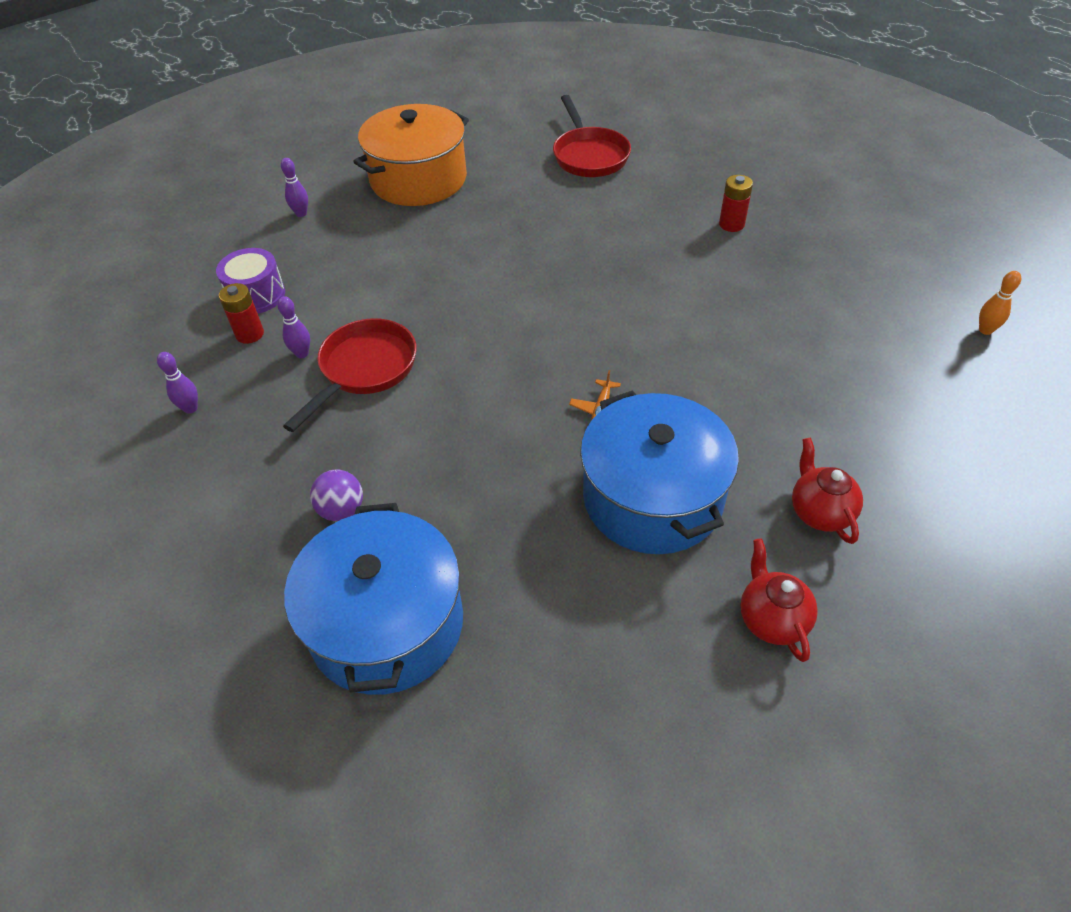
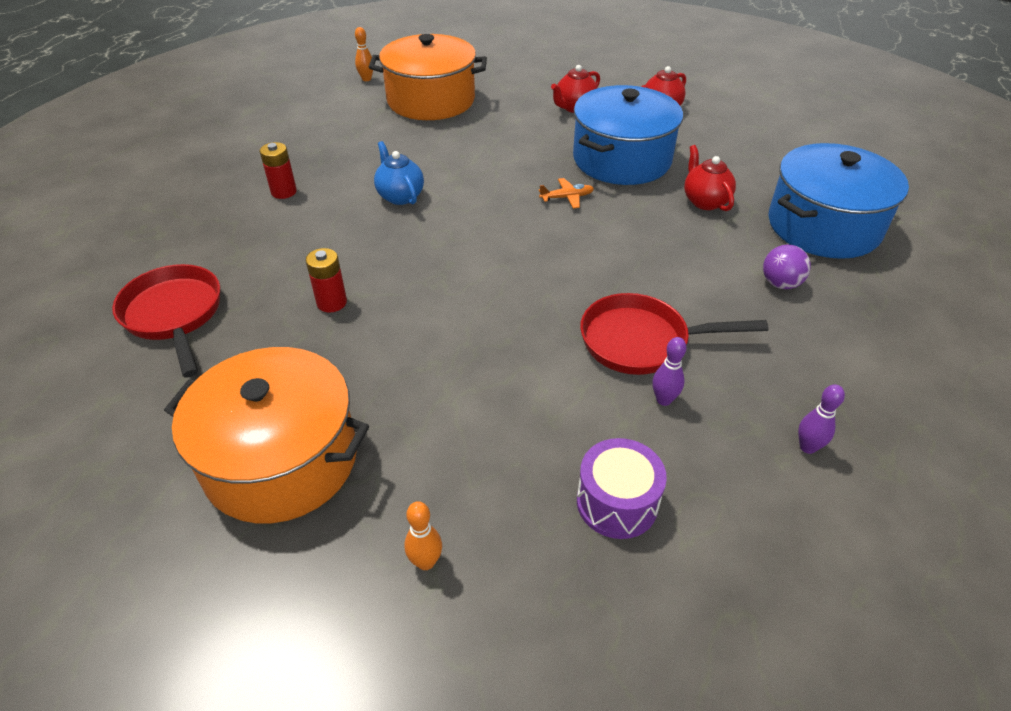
camera: 120 degrees left, 5 degrees down
red battery [219,283,264,344] -> red battery moved to [306,248,347,313]
purple bowling pin [281,158,308,217] -> orange bowling pin [404,501,442,570]
red pan [553,95,631,177] -> red pan turned 75 degrees counterclockwise [112,264,220,378]
none -> orange pot [369,34,487,120]
none -> blue teapot [374,141,424,205]
none -> red teapot [684,145,736,211]

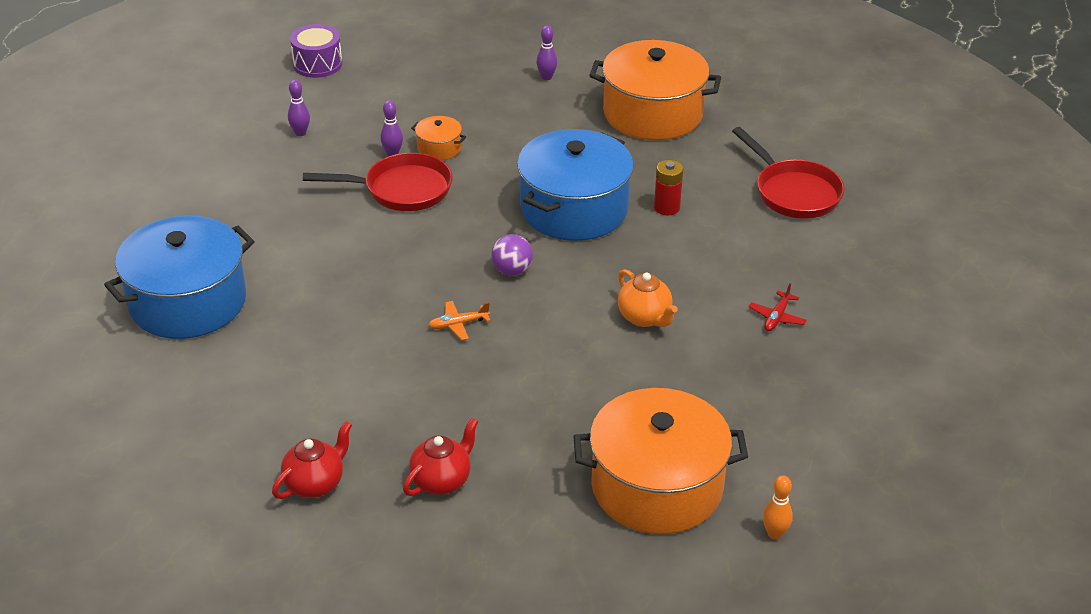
camera: 175 degrees right, 5 degrees down
red battery [260,142,297,199] -> red plane [749,283,807,331]
blue teapot [374,141,424,205] -> orange teapot [618,269,678,327]
orange bowling pin [404,501,442,570] -> purple bowling pin [536,26,557,80]
blue pot [573,85,683,185] -> blue pot moved to [517,129,634,241]
purple drum [577,438,667,539] -> purple drum moved to [290,24,342,78]
red teapot [684,145,736,211] -> none
purple ball [763,244,811,289] -> purple ball moved to [491,234,533,276]
none -> orange pot [411,116,466,160]

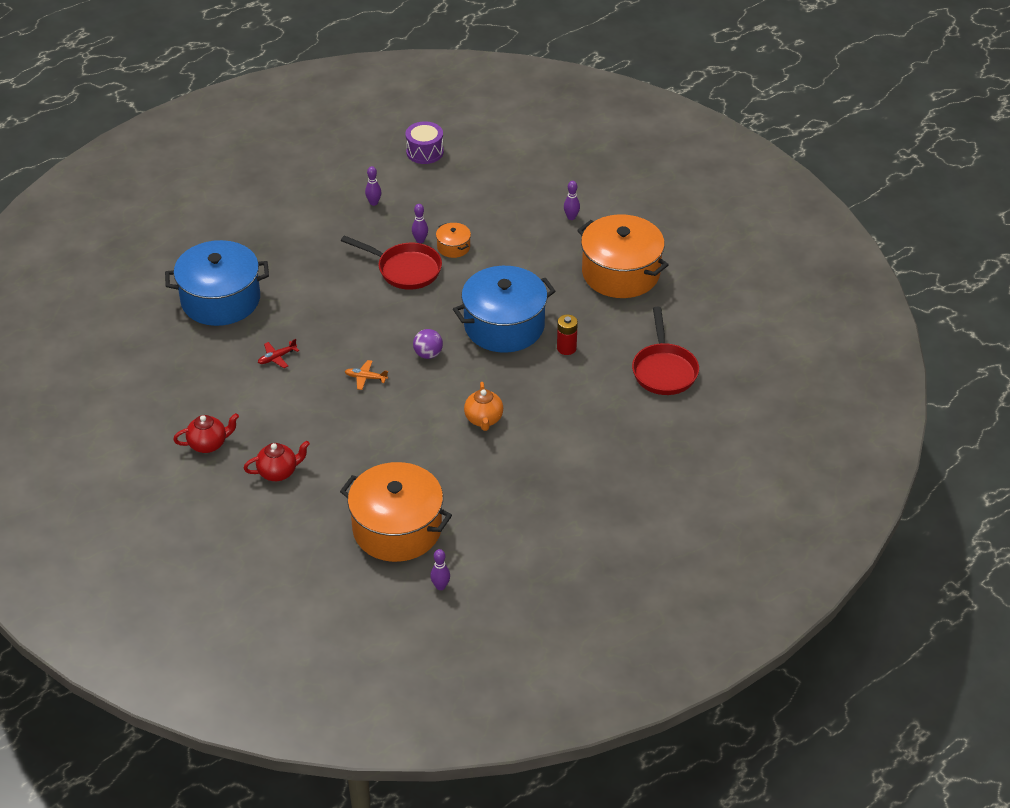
camera: 30 degrees right, 5 degrees up
red plane [749,283,807,331] -> red plane moved to [258,339,299,368]
orange bowling pin [763,475,793,540] -> purple bowling pin [430,549,450,590]

